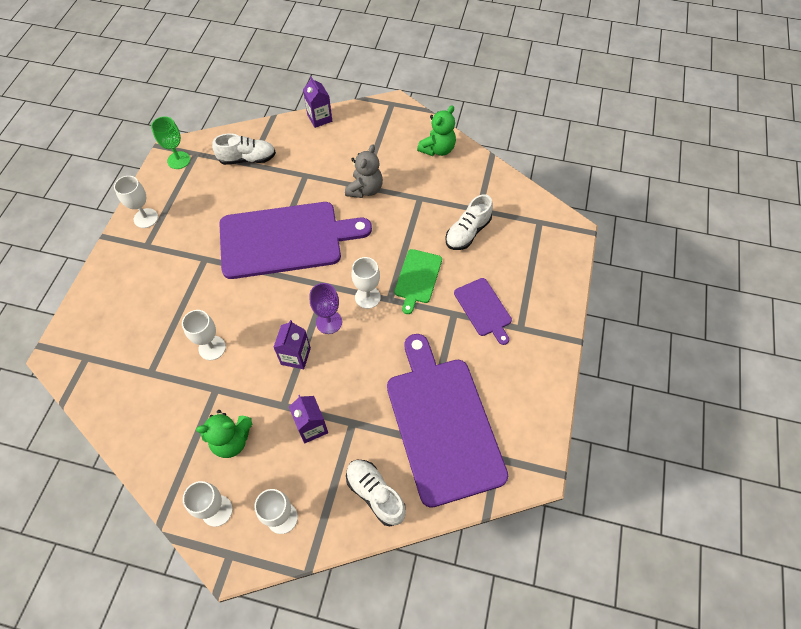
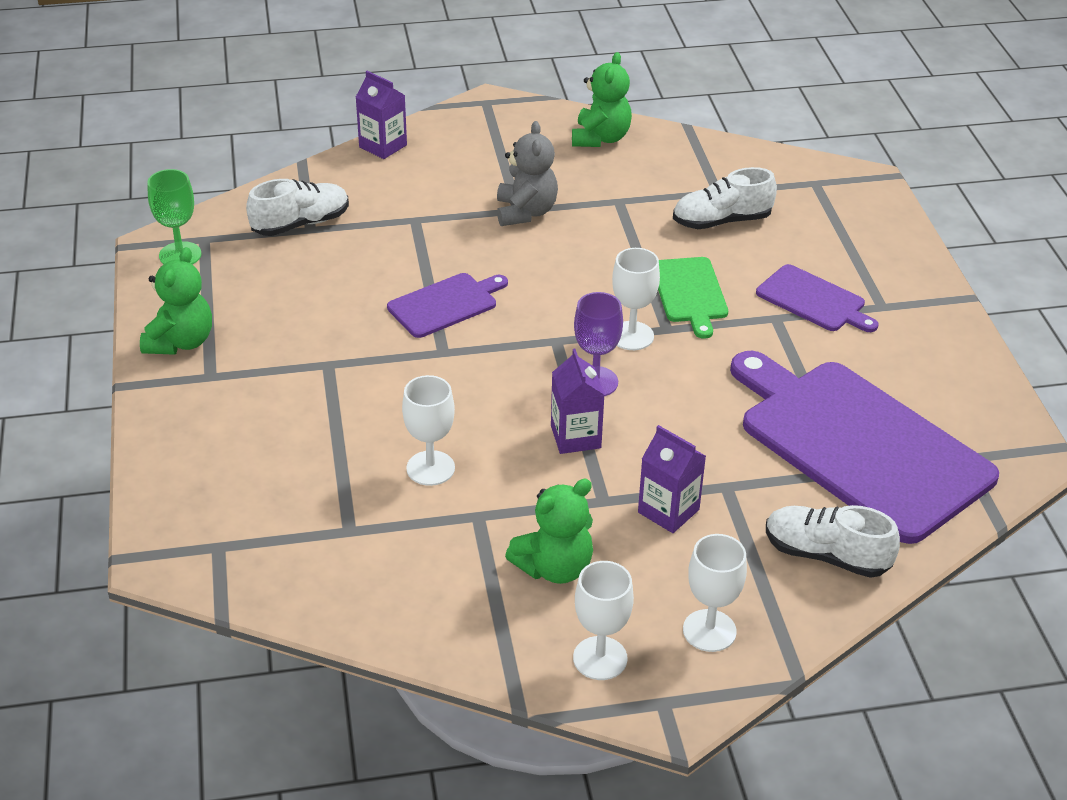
camera: 25 degrees left, 20 degrees down
white goblet [114,176,158,228] -> green teddy bear [140,247,212,355]
purple cutting board [219,202,372,279] -> purple cutting board [387,273,508,338], size x0.47
white shoe [445,194,493,250] -> white shoe turned 60 degrees clockwise [673,167,777,229]

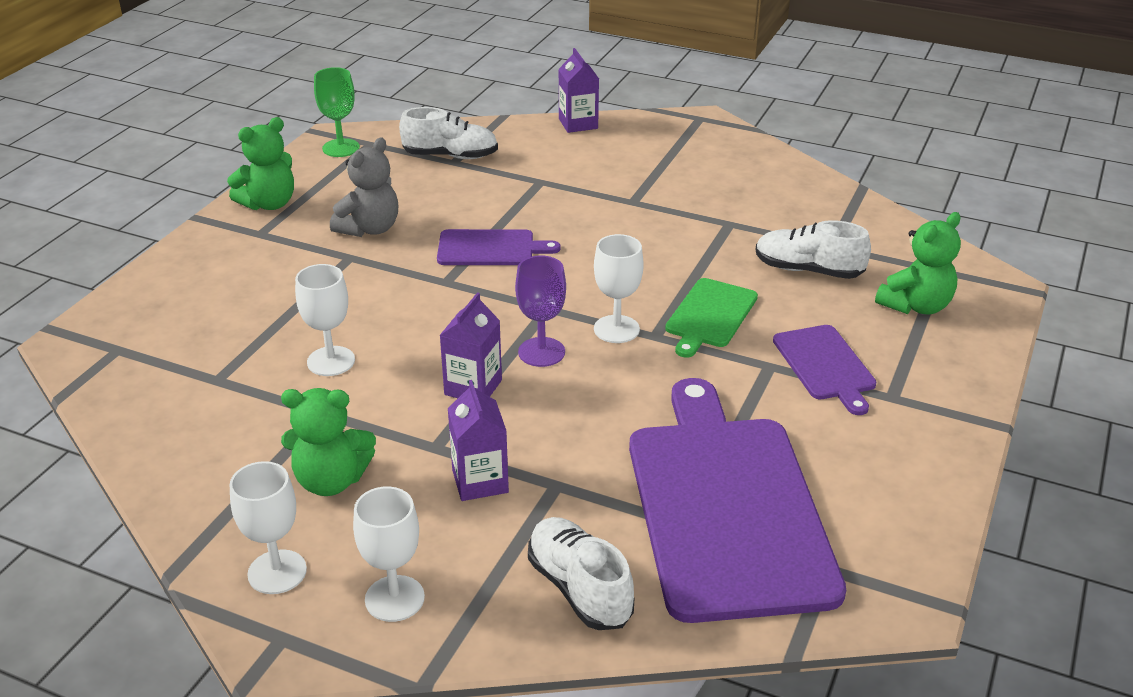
camera: 35 degrees right, 5 degrees down
grey teddy bear [497,121,558,226] -> grey teddy bear moved to [330,137,398,237]
green teddy bear [572,52,632,147] -> green teddy bear moved to [875,212,961,314]

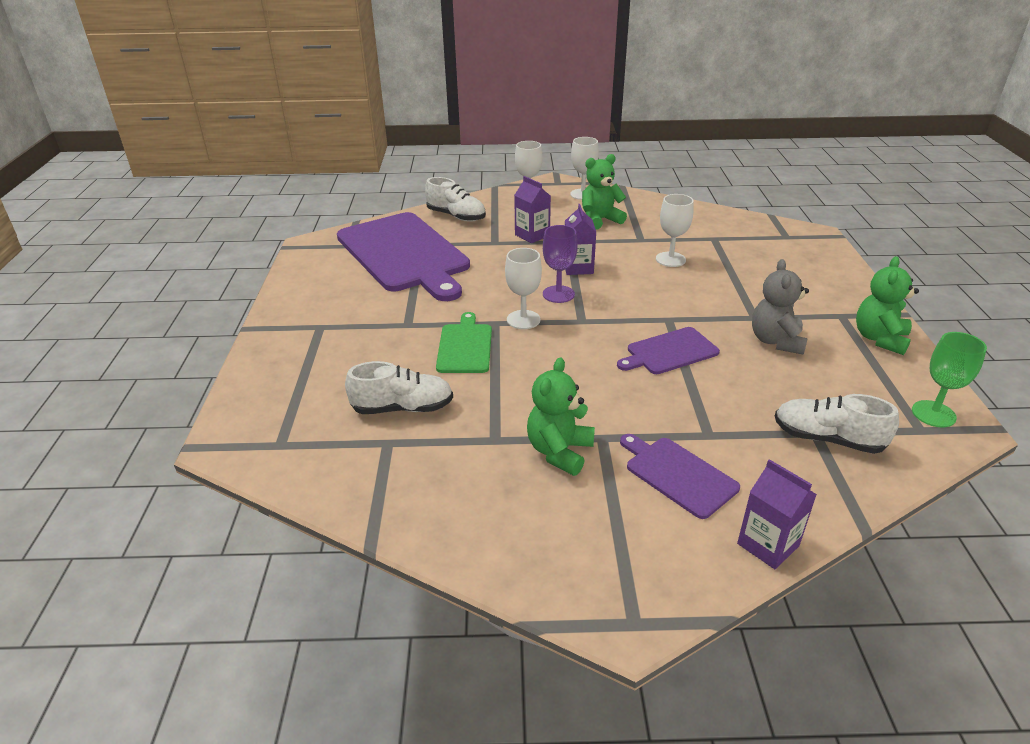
camera: 155 degrees right, 0 degrees up
white shoe [399,107,498,159] -> white shoe turned 45 degrees clockwise [775,394,899,454]
purple cutting board [773,325,876,415] -> purple cutting board moved to [620,434,740,519]
green teddy bear [875,212,961,314] -> green teddy bear moved to [527,357,595,476]

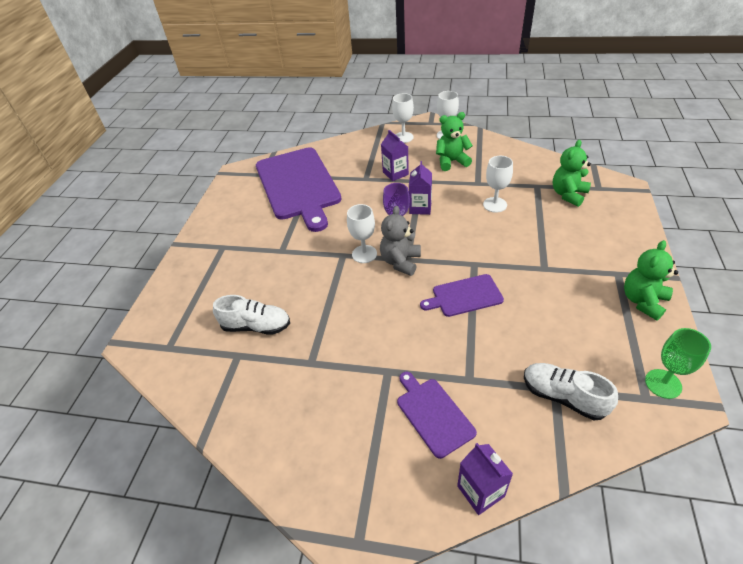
camera: 15 degrees right, 10 degrees up
white shoe [425,177,486,222] -> none
green cutting board [436,312,492,373] -> none
green teddy bear [527,357,595,476] -> green teddy bear moved to [553,140,591,207]
grey teddy bear [752,259,809,355] -> grey teddy bear moved to [380,206,421,276]

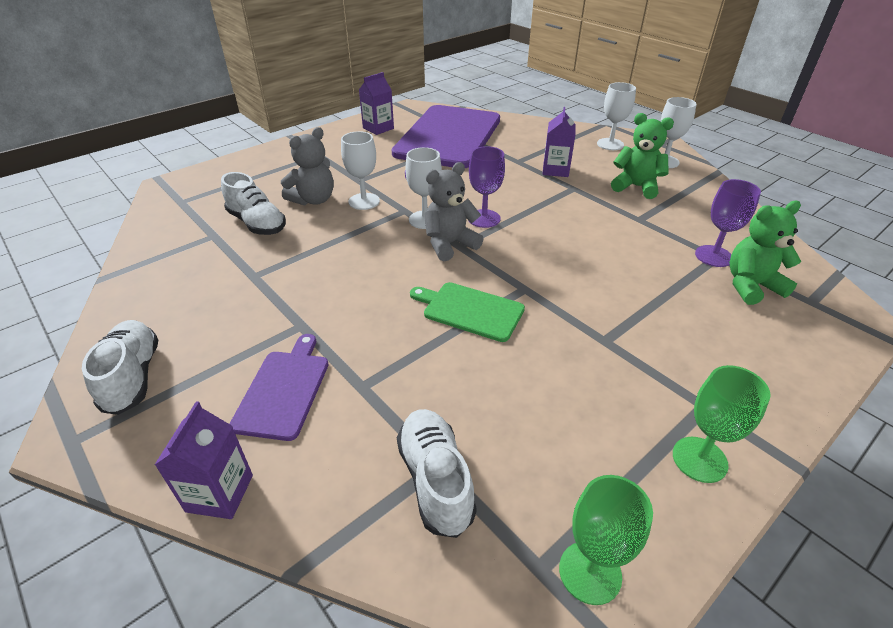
camera: 35 degrees right, 5 degrees down
purple carton [409,161,432,215] -> purple carton moved to [359,72,394,135]
purple cutting board [420,274,504,317] -> green cutting board [410,282,525,342]
white goblet [483,156,513,213] -> white goblet moved to [341,131,380,210]
green teddy bear [624,240,678,321] -> green goblet [673,365,771,483]
none -> white shoe [82,320,158,415]
none -> grey teddy bear [281,127,334,206]
none -> purple goblet [695,179,761,267]

